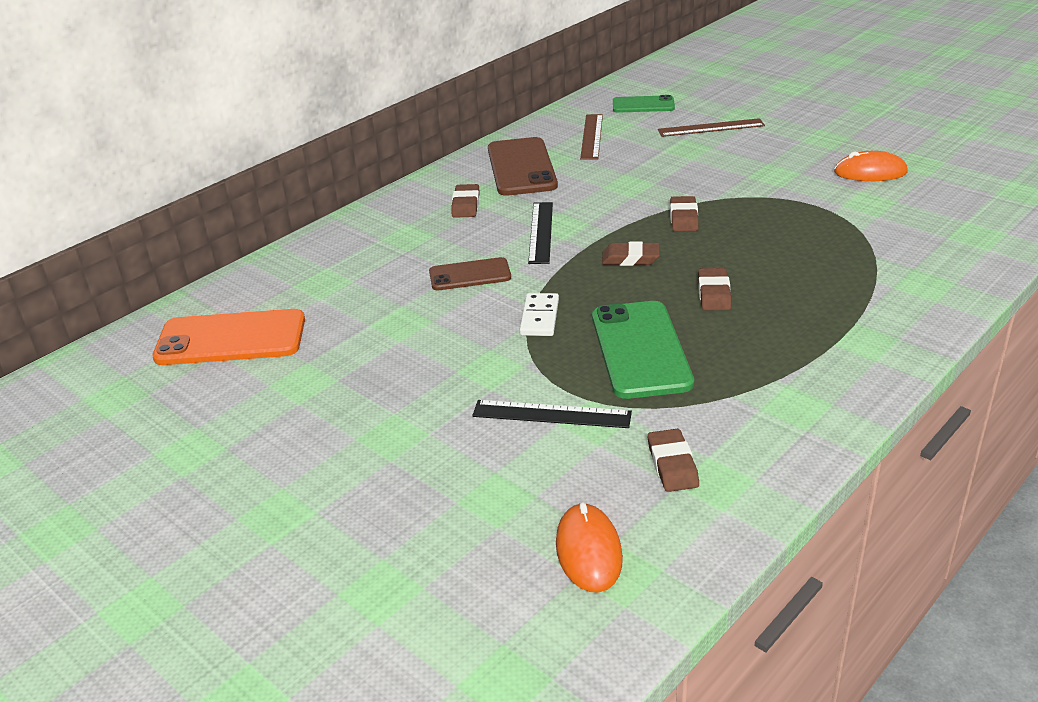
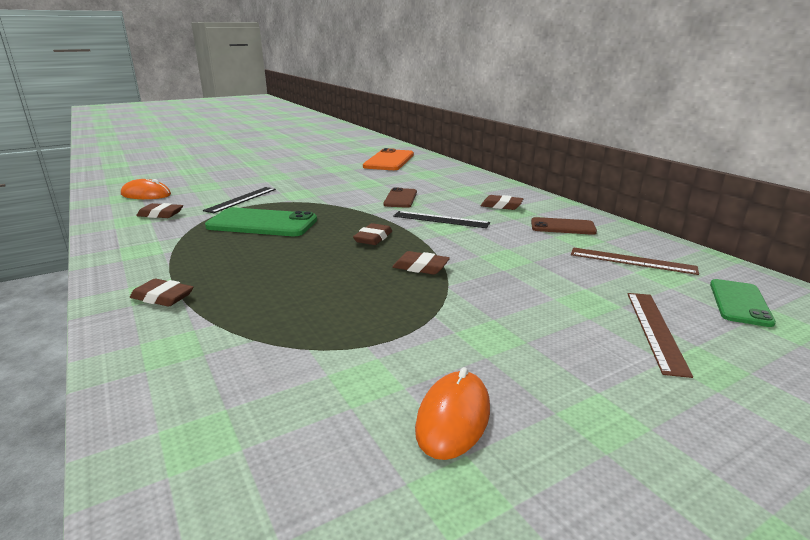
camera: 105 degrees right, 10 degrees down
brown phone [488,137,558,196] -> brown phone [531,217,597,235], size x0.60
white domino [520,293,559,336] -> none
brown eraser [698,268,732,310] -> brown eraser moved to [130,278,193,307]

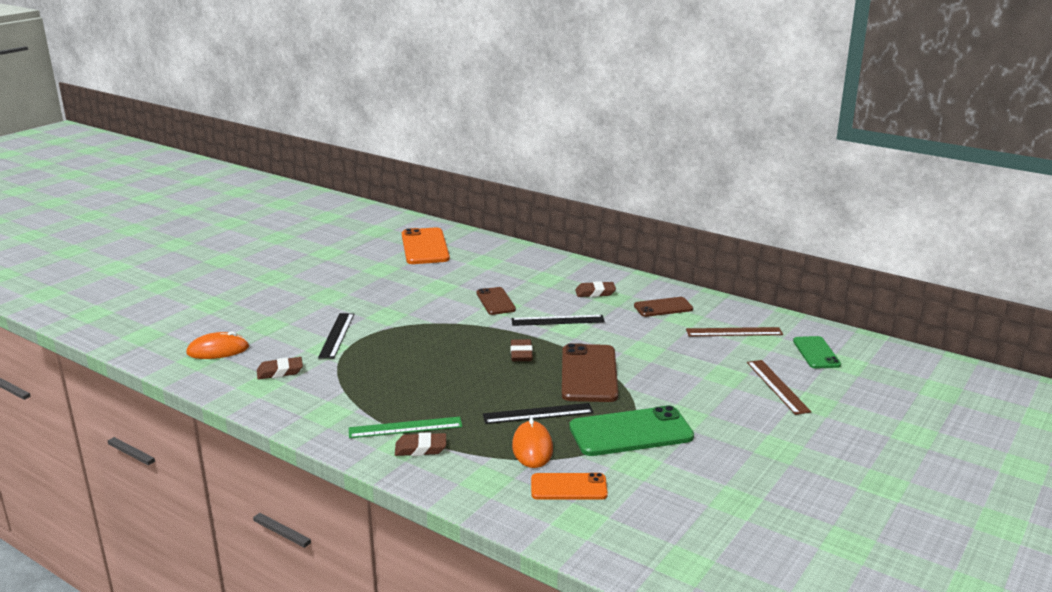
camera: 25 degrees left, 0 degrees up
green phone [205,208,317,236] -> green phone moved to [569,405,694,456]
brown eraser [392,251,450,275] -> brown phone [562,343,618,402]
orange mouse [415,367,490,460] -> orange mouse moved to [512,418,553,468]
none -> green ruler [349,417,462,438]
none -> black ruler [483,403,594,424]
none -> orange phone [531,473,608,500]

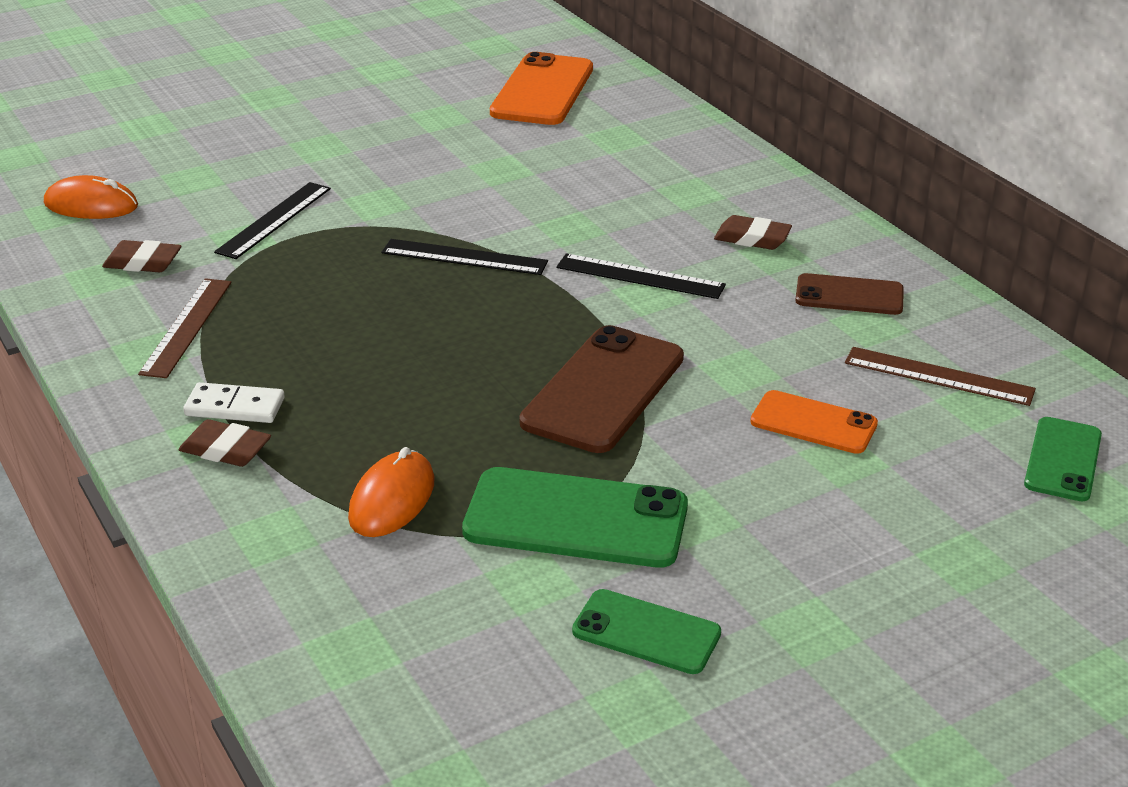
camera: 25 degrees right, 10 degrees up
green ruler [349,417,462,438] -> white domino [183,382,285,423]
brown phone [476,287,516,315] -> none
black ruler [483,403,594,424] -> black ruler moved to [382,239,548,275]
brown eraser [510,339,533,361] -> none
orange phone [531,473,608,500] -> orange phone moved to [750,390,878,454]
brown ruler [747,360,811,415] -> brown ruler moved to [138,278,231,378]
none -> green phone [572,589,721,674]

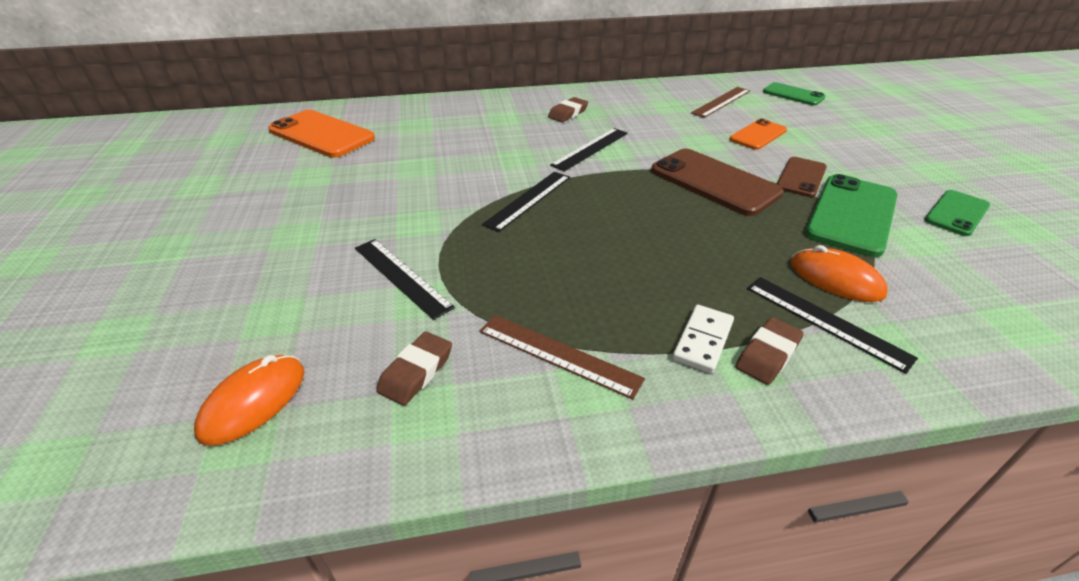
camera: 70 degrees left, 5 degrees up
brown phone [795,273,904,315] -> brown phone moved to [777,157,827,197]
none -> black ruler [747,277,918,374]

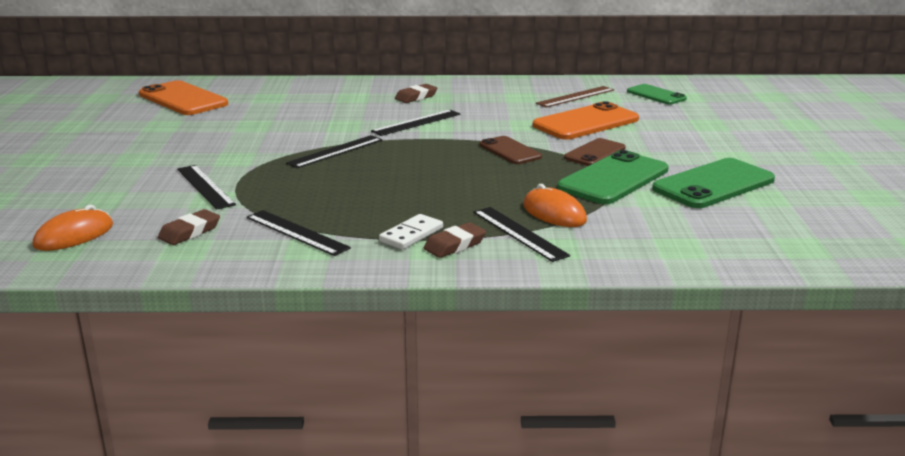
camera: 10 degrees right, 15 degrees down
brown ruler [479,315,645,399] -> black ruler [246,210,351,256]
brown phone [651,148,784,216] -> brown phone [479,136,542,164], size x0.60
orange phone [729,119,787,150] -> orange phone [533,101,639,140], size x1.68
green phone [925,190,990,236] -> green phone [652,158,775,208], size x1.68

